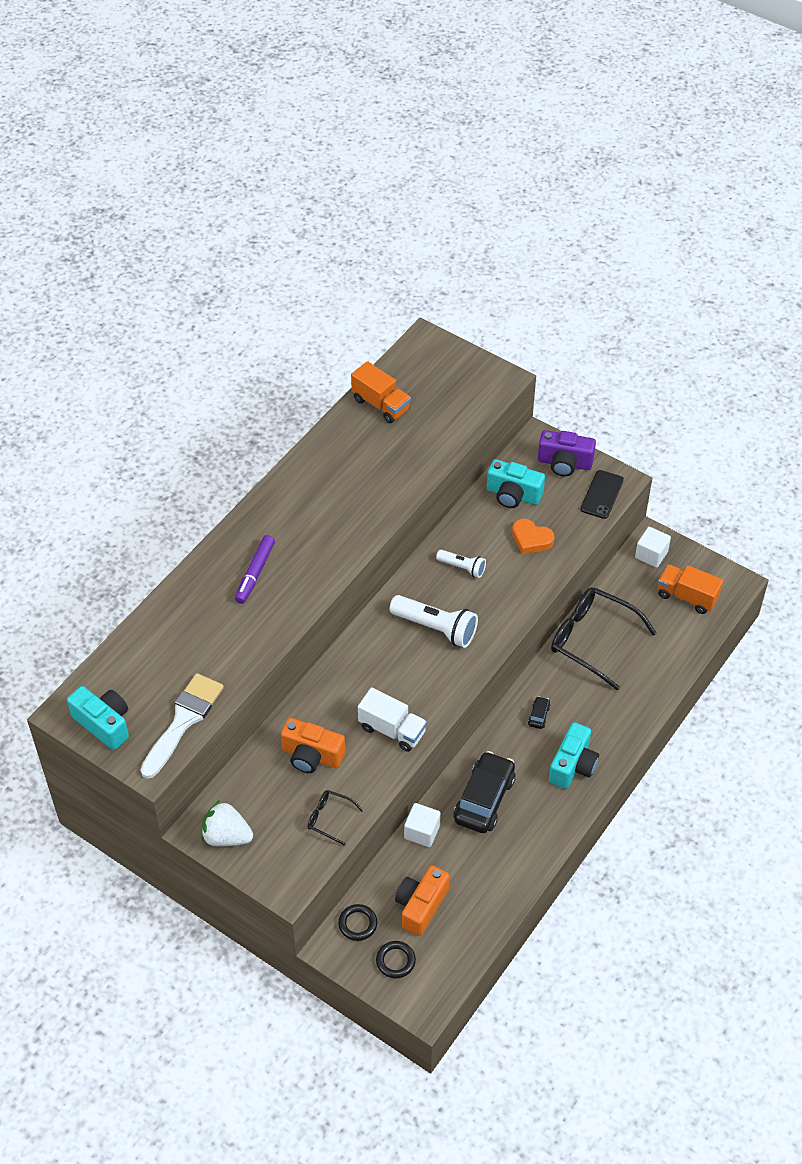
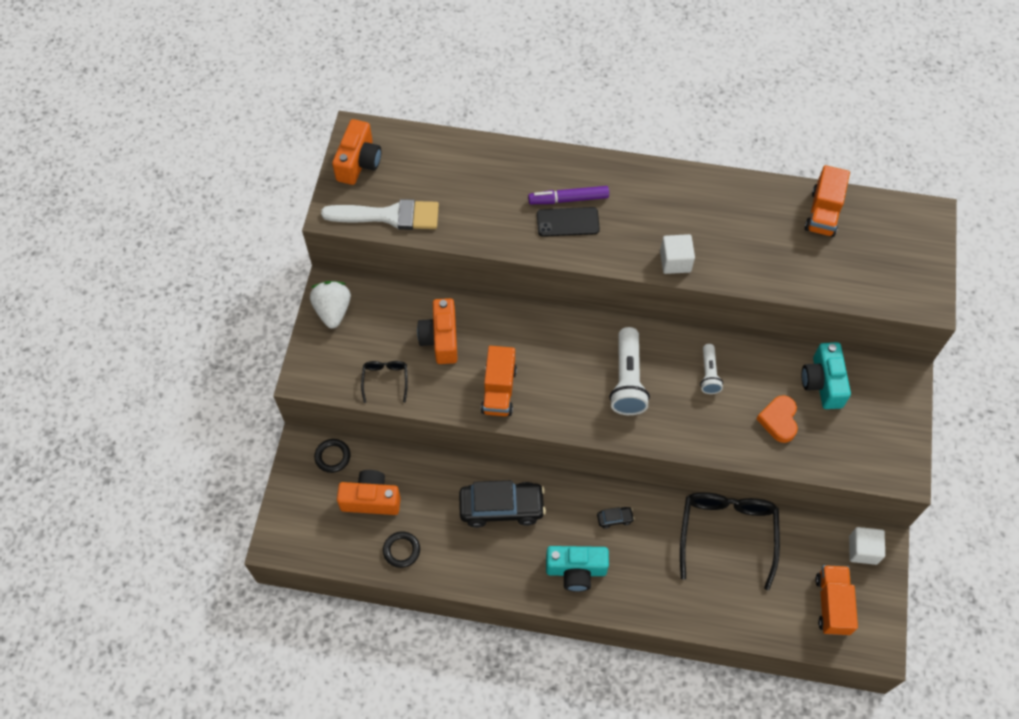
camera: 65 degrees right, 10 degrees up
turquoise camera [67,686,129,750] -> orange camera [332,119,381,185]
white truck [358,687,427,752] -> orange truck [481,346,517,416]
black ring [376,941,416,978] -> black ring moved to [383,531,420,568]
white cube [404,803,441,847] -> white cube moved to [660,234,695,274]
purple camera [538,430,596,477] -> none
black phone [580,470,624,519] -> black phone moved to [537,207,600,237]

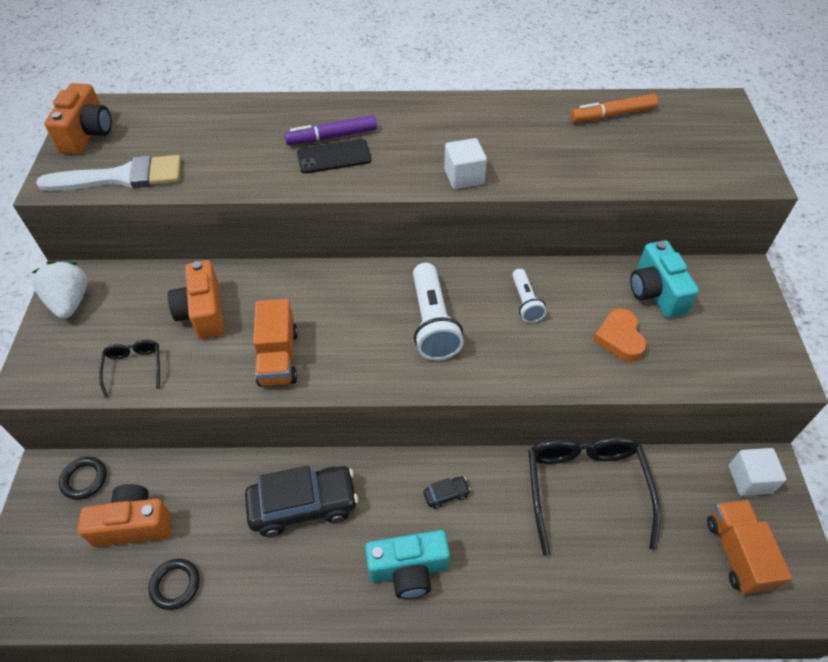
camera: 10 degrees left, 10 degrees down
orange truck [805,165,850,237] -> orange marker [571,94,658,122]

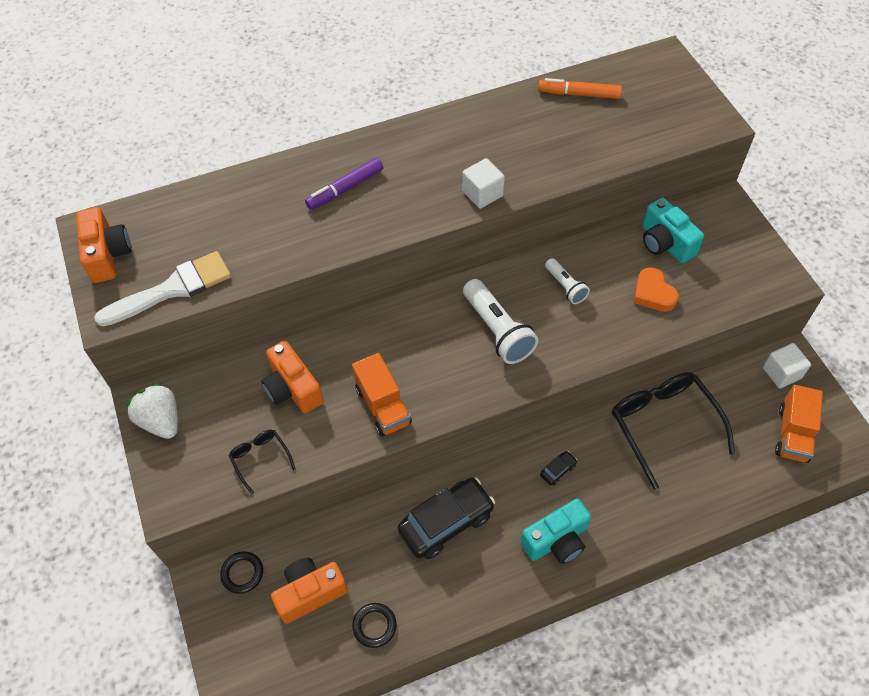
camera: 20 degrees left, 5 degrees up
black phone [297,139,371,174] -> none
orange marker [571,94,658,122] -> orange marker turned 45 degrees clockwise [538,78,622,99]
orange truck [707,500,792,595] -> orange truck turned 135 degrees counterclockwise [775,385,823,463]

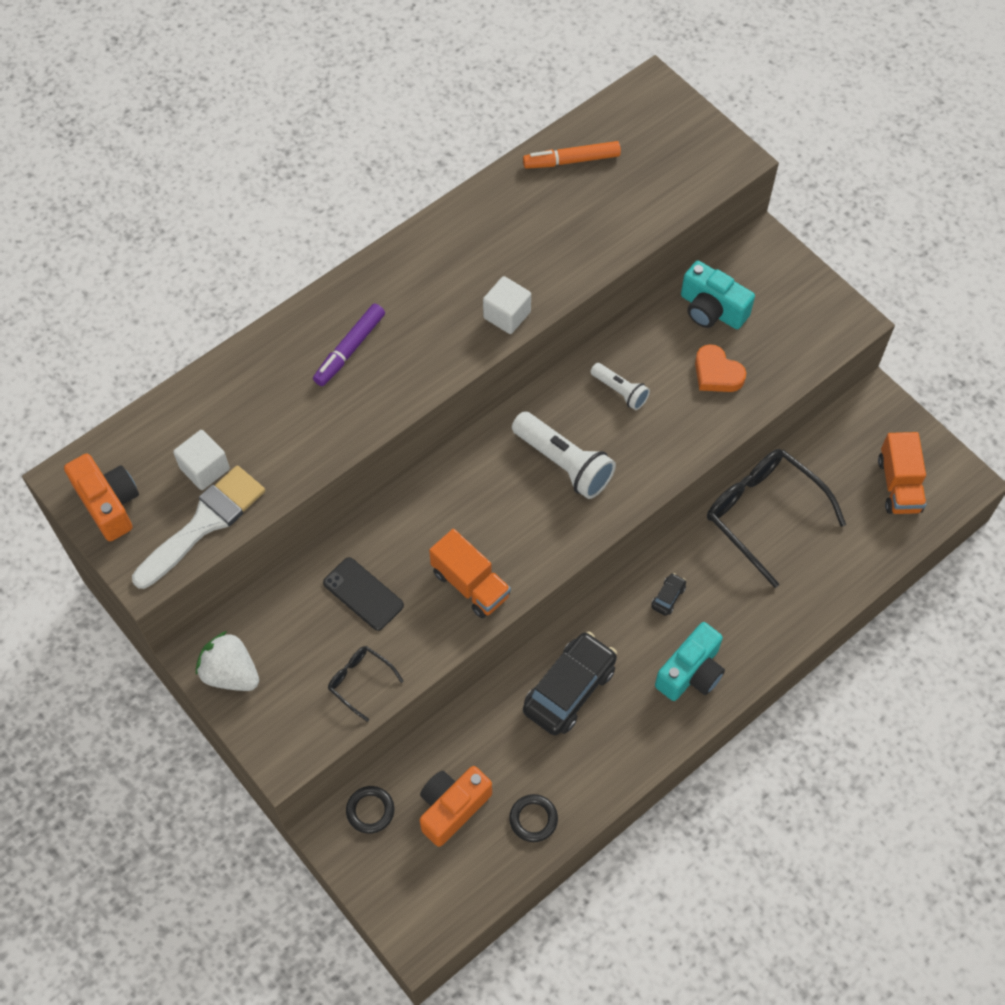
camera: 20 degrees left, 5 degrees up
orange camera [261,340,323,414] -> black phone [323,557,404,631]
white cube [763,343,811,388] -> white cube moved to [173,430,230,490]

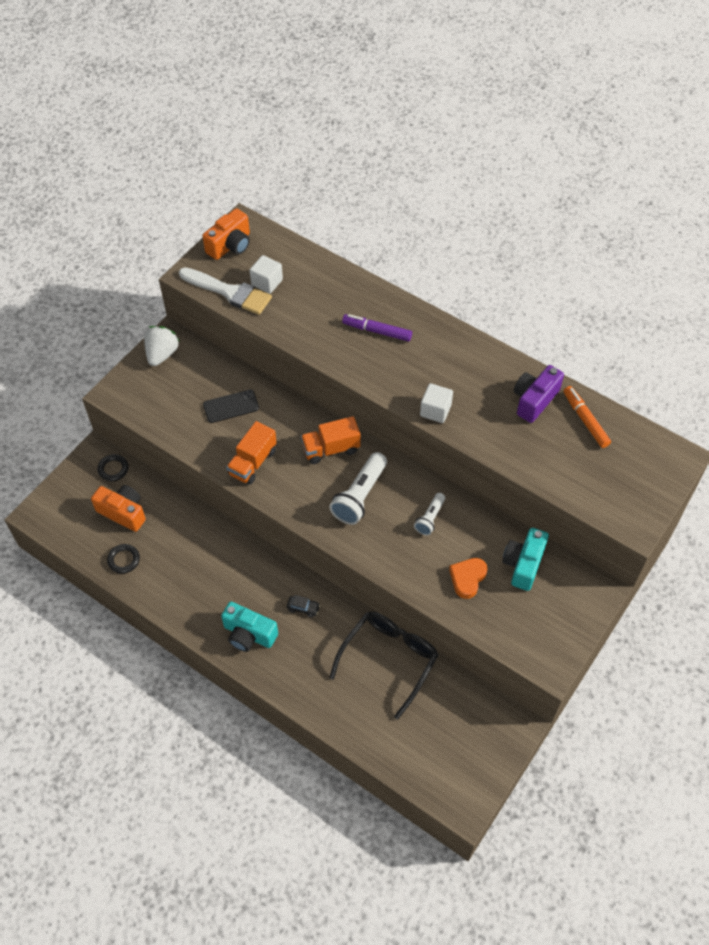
camera: 75 degrees right, 5 degrees down
black phone [323,557,404,631] -> black phone turned 45 degrees clockwise [203,389,259,423]
black glasses [328,646,404,722] -> none
black car [523,632,617,736] -> none
orange truck [878,432,927,514] -> orange truck moved to [301,416,361,464]
none -> purple camera [514,365,564,423]

